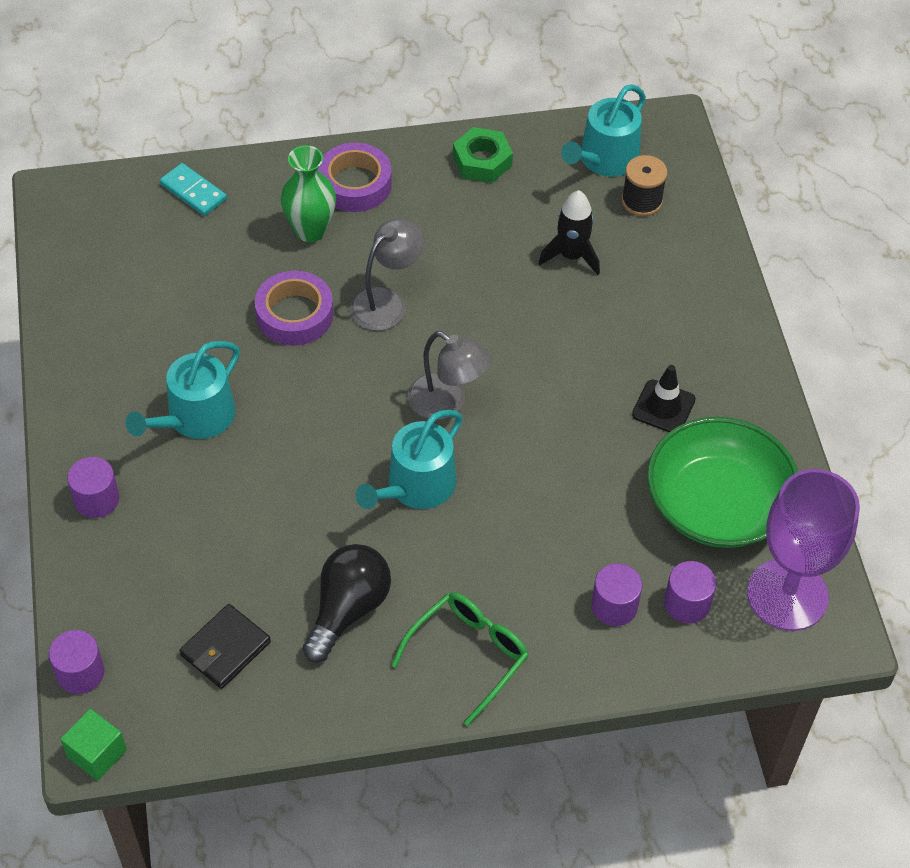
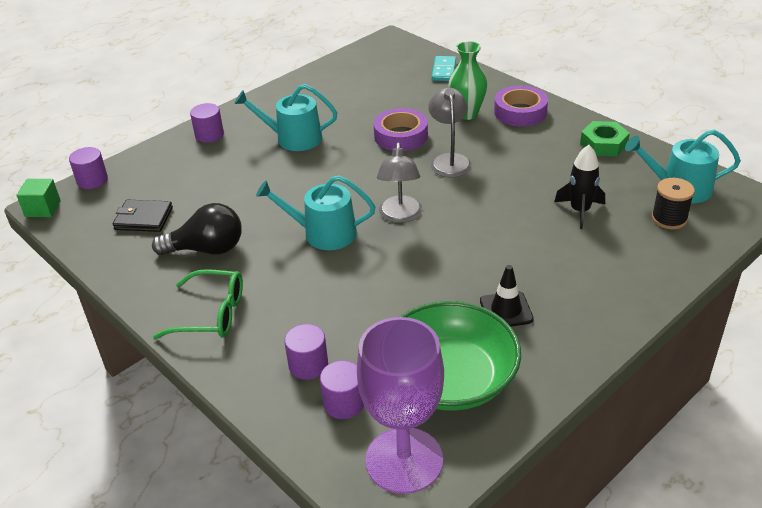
camera: 60 degrees right, 15 degrees down
grey lamp [350,219,424,331] -> grey lamp turned 105 degrees counterclockwise [428,88,472,178]

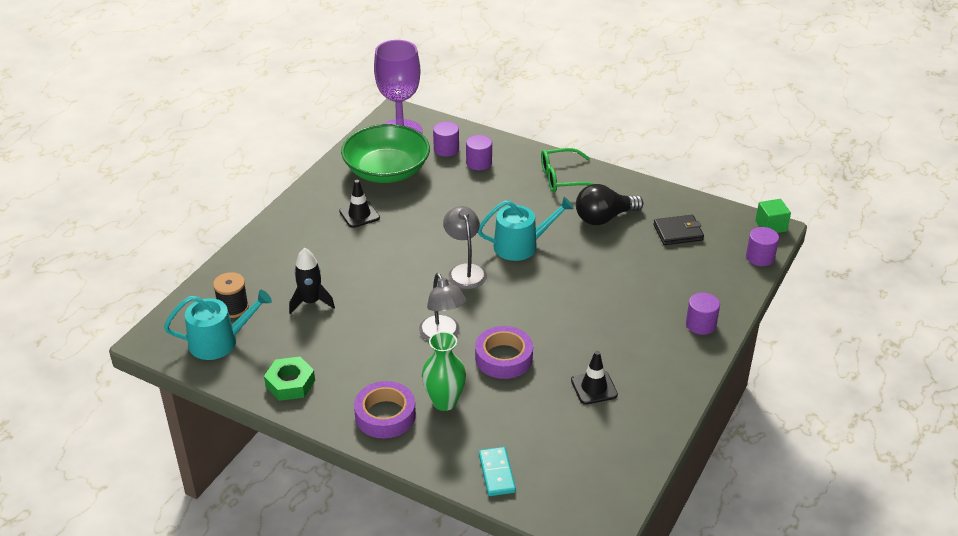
camera: 160 degrees right, 0 degrees up
turquoise watering can [234,84,337,151] -> none
none -> black traffic cone [571,351,618,405]

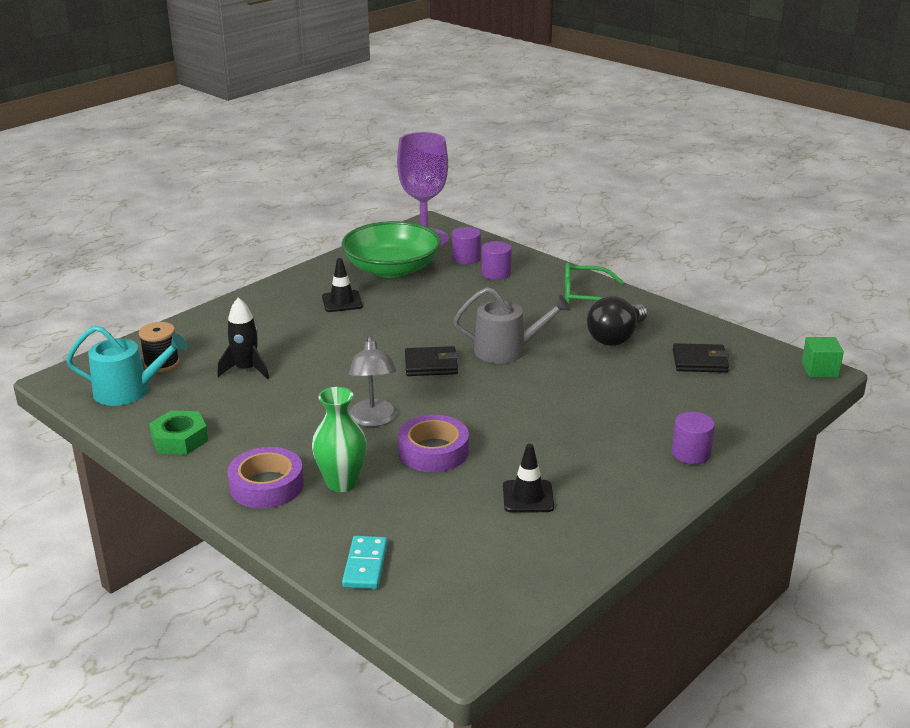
camera: 15 degrees right, 10 degrees down
grey lamp [443,206,487,289] -> black wallet [405,346,458,376]
turquoise watering can [478,197,574,261] -> grey watering can [454,287,571,363]
black light bulb [576,184,643,225] -> black light bulb turned 45 degrees counterclockwise [587,296,647,346]
purple cylinder [746,227,779,266] -> none

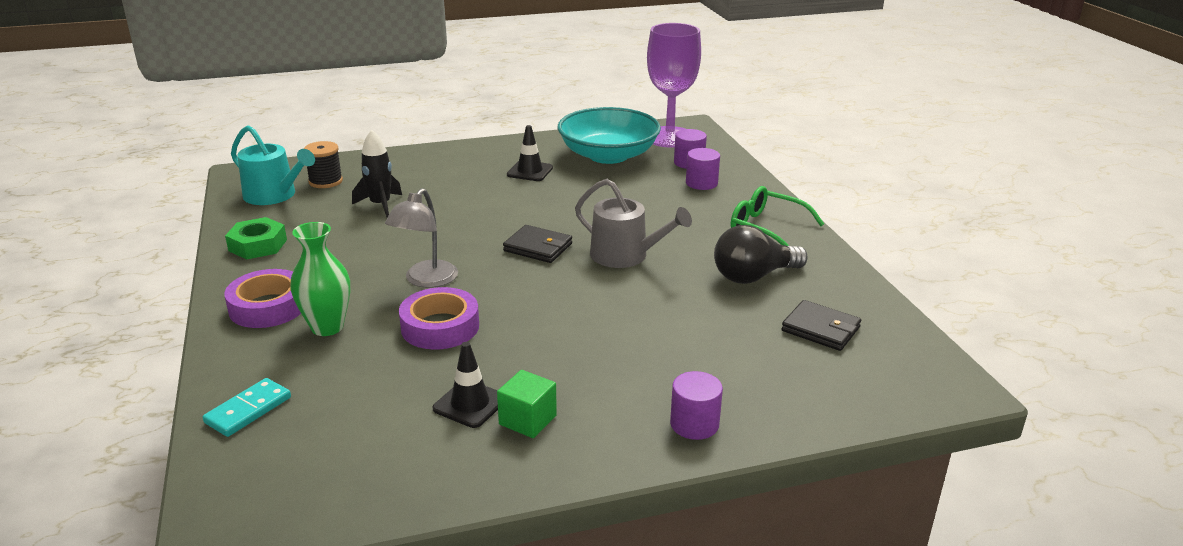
camera: 30 degrees right, 0 degrees up
green bowl [342,221,441,278] -> turquoise bowl [558,107,661,164]
green cube [802,337,844,377] -> green cube moved to [497,370,557,438]

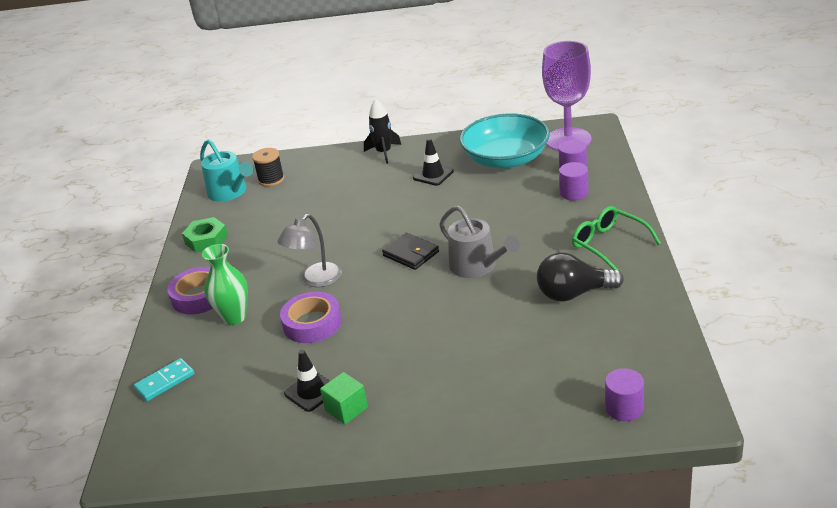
camera: 20 degrees right, 5 degrees up
black rocket [352,130,402,218] -> black rocket moved to [364,99,401,164]
purple cylinder [670,371,723,440] -> purple cylinder moved to [605,368,644,421]
black wallet [782,300,861,351] -> none

